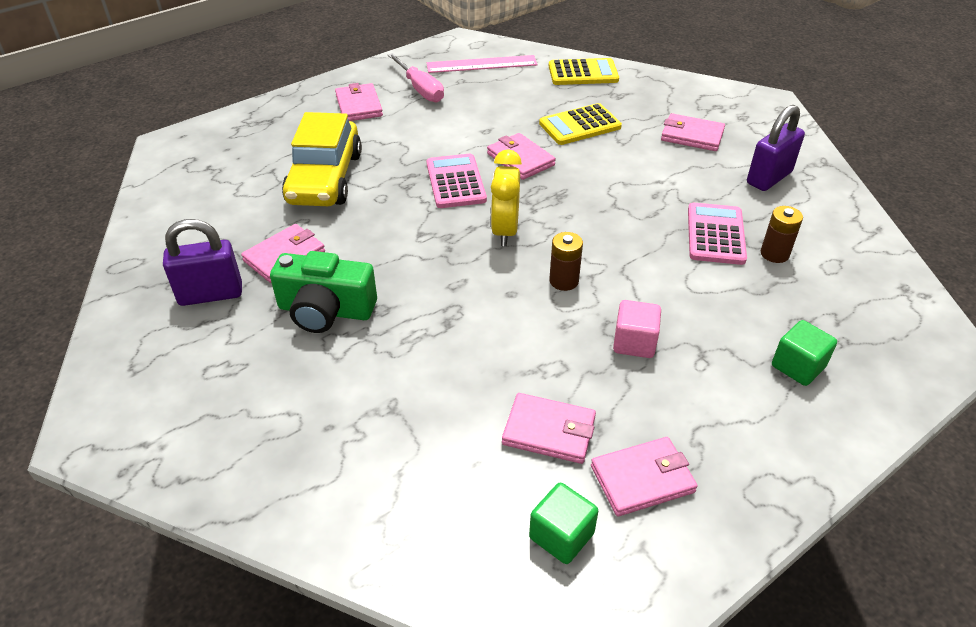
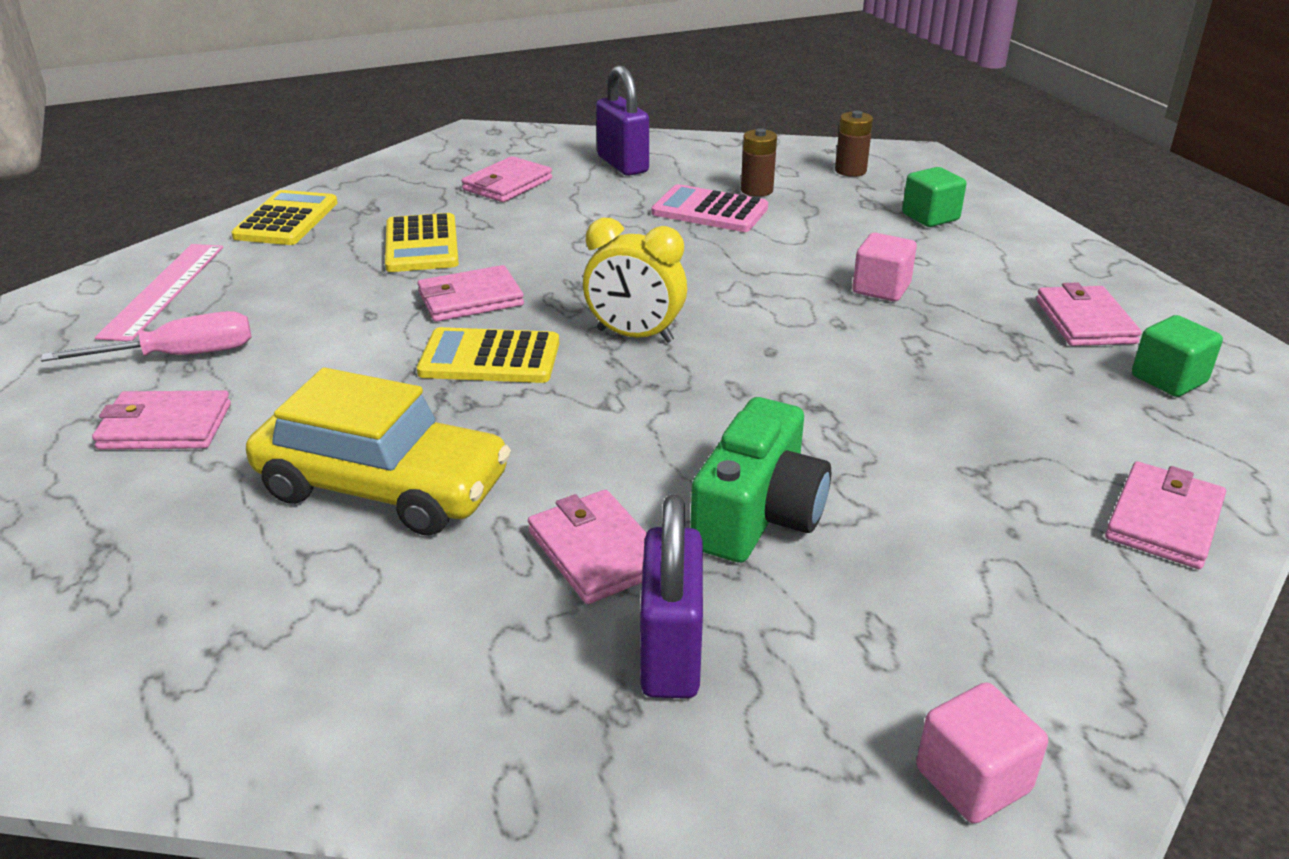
camera: 75 degrees left, 10 degrees down
pink calculator [426,154,487,208] -> yellow calculator [417,327,559,383]
pink wallet [502,393,596,464] -> pink wallet moved to [1105,462,1226,569]
brown battery [549,232,583,291] -> brown battery moved to [835,111,873,177]
none -> pink cube [916,682,1048,824]

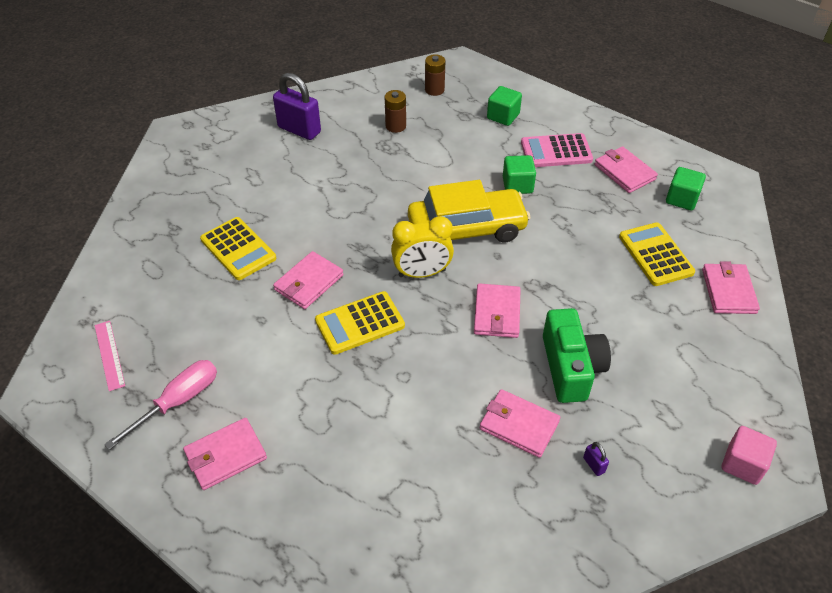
camera: 30 degrees left, 15 degrees up
pink ruler [95,244,224,341] -> pink ruler [95,321,125,391], size x0.64
yellow calculator [231,190,337,245] -> yellow calculator moved to [619,222,695,286]
yellow car [246,367,511,536] -> yellow car moved to [408,180,530,242]
pink wallet [462,156,552,202] -> pink wallet moved to [474,283,521,338]
purple padlock [640,494,703,699] -> purple padlock [583,442,609,476], size x0.41
pink calculator [652,184,768,232] -> pink calculator moved to [521,133,593,167]
pink cube [852,233,917,302] -> green cube [503,155,536,194]

